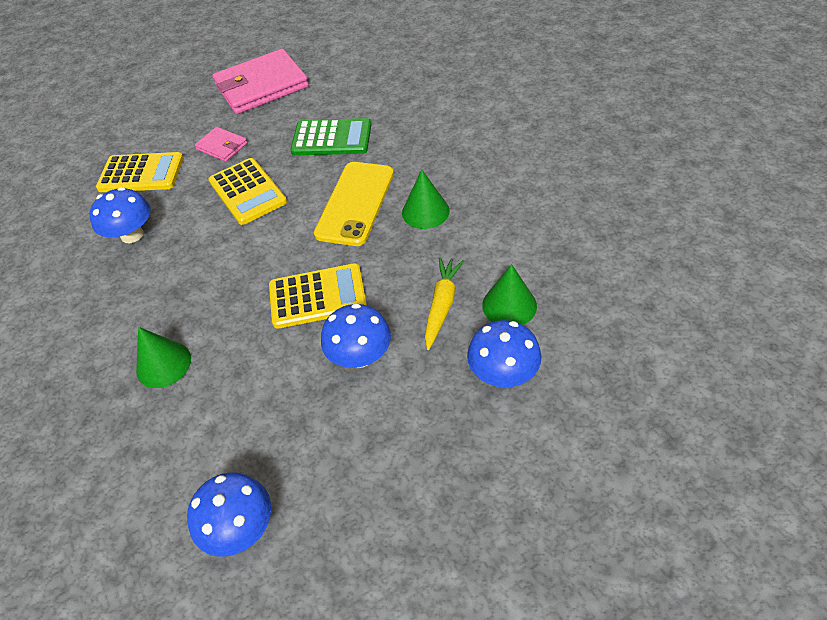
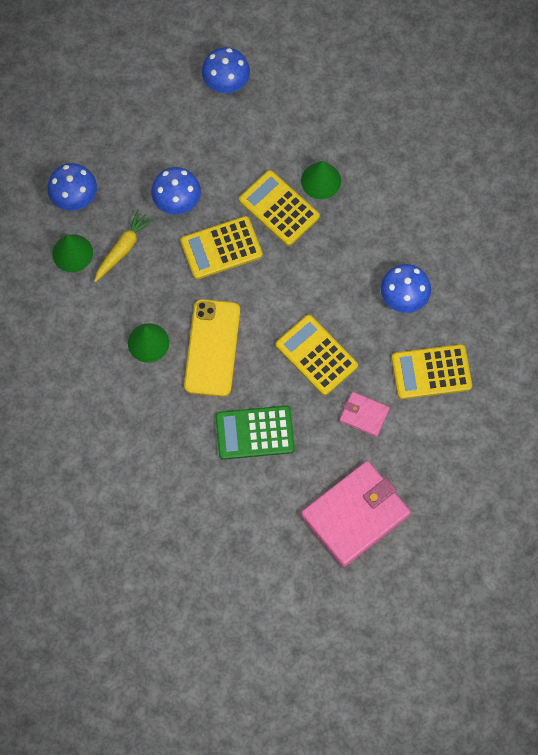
camera: 165 degrees right, 20 degrees up
yellow carrot [425,257,464,350] -> yellow carrot turned 150 degrees counterclockwise [94,209,154,282]
none -> yellow calculator [239,170,320,246]

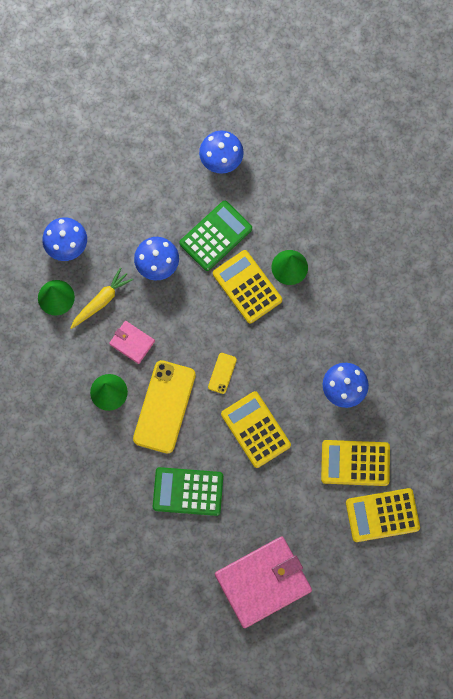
camera: 10 degrees right, 5 degrees up
yellow calculator [180,216,263,279] -> yellow calculator moved to [346,488,420,542]
pink wallet [339,392,390,437] -> pink wallet moved to [109,321,155,364]
none -> green calculator [179,201,252,271]
none -> yellow phone [208,353,237,394]

